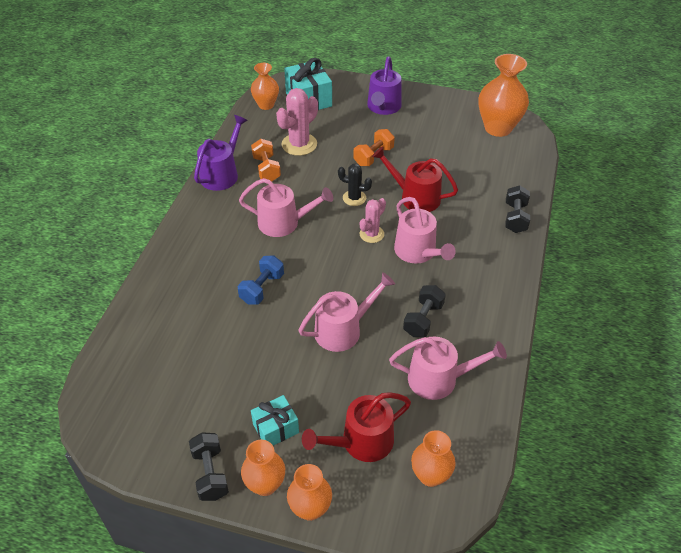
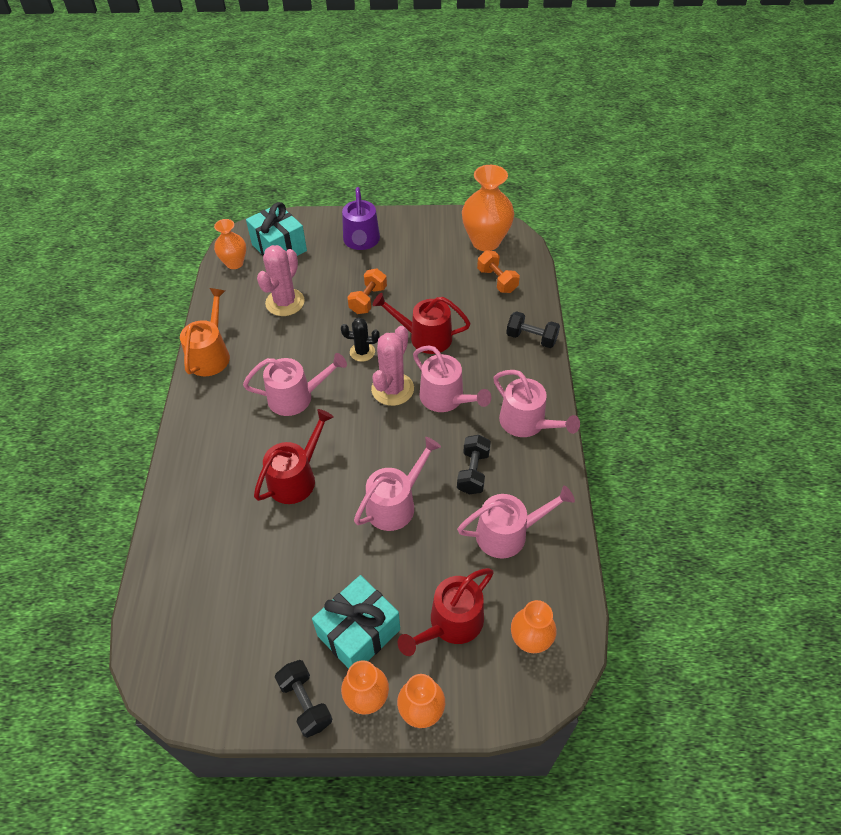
camera: 15 degrees left, 5 degrees up
purple watering can [194,115,248,191] -> orange watering can [180,288,230,376]
blue dumbbell [238,255,284,305] -> red watering can [254,409,334,504]
orange dumbbell [251,139,281,182] -> orange dumbbell moved to [477,250,520,293]
turquoise gift [251,395,299,445] -> turquoise gift [312,575,400,669], size x1.62
pink cactus [360,198,386,243] -> pink cactus [371,326,414,406], size x1.62
black dumbbell [505,185,530,233] -> black dumbbell turned 60 degrees counterclockwise [506,311,560,348]
none -> pink watering can [493,370,580,437]

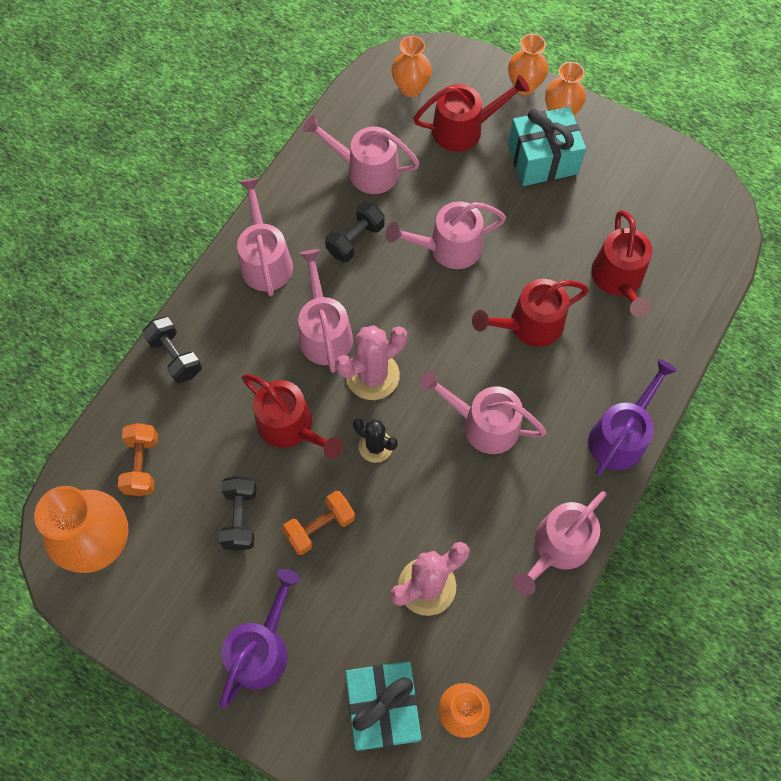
camera: 150 degrees left, 15 degrees up
orange watering can [180,288,230,376] -> pink watering can [514,491,607,595]
black dumbbell [275,660,332,738] -> black dumbbell moved to [219,476,256,551]
none -> purple watering can [588,359,677,475]
none -> red watering can [591,210,652,317]

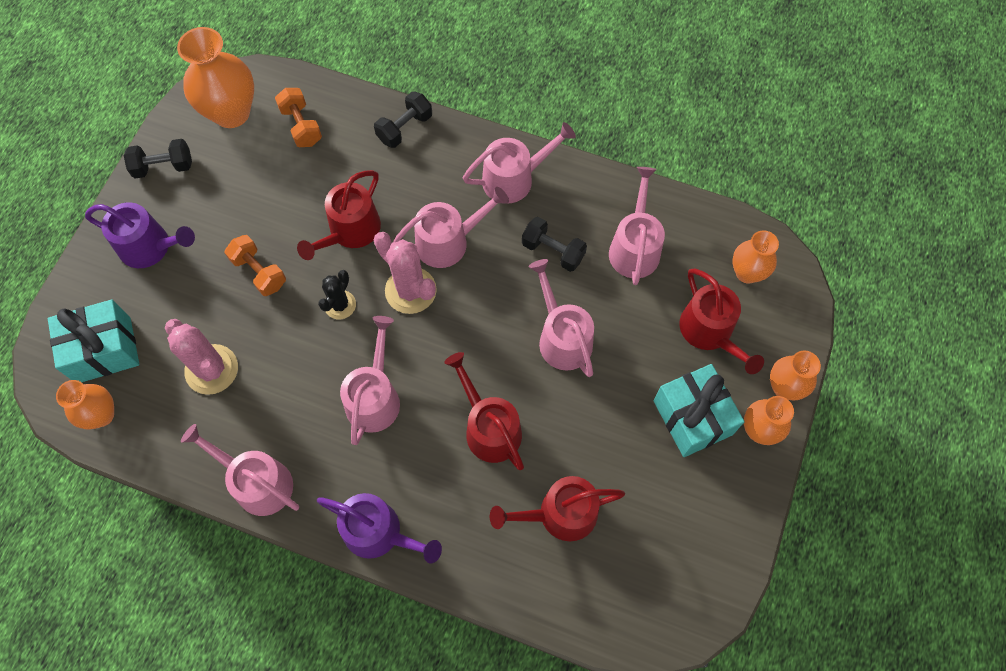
camera: 80 degrees right, 0 degrees up
orange dumbbell [118,423,158,496] -> orange dumbbell turned 75 degrees clockwise [275,88,322,147]
black dumbbell [219,476,256,551] -> black dumbbell moved to [124,139,192,179]

